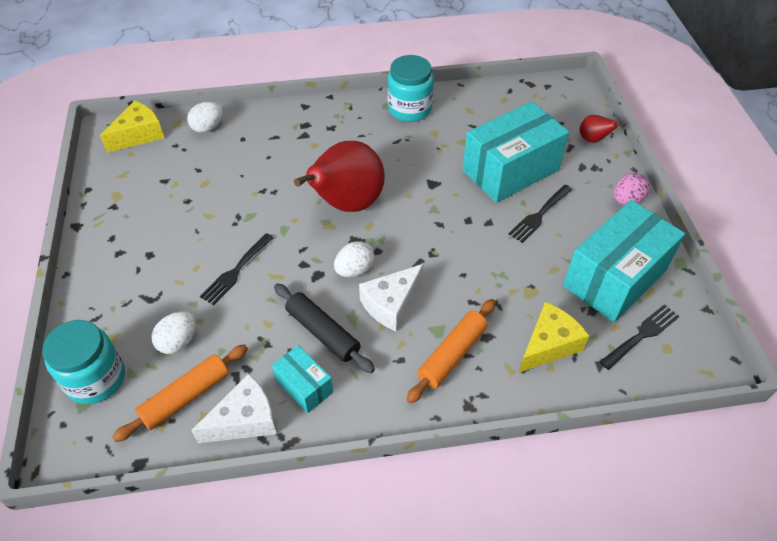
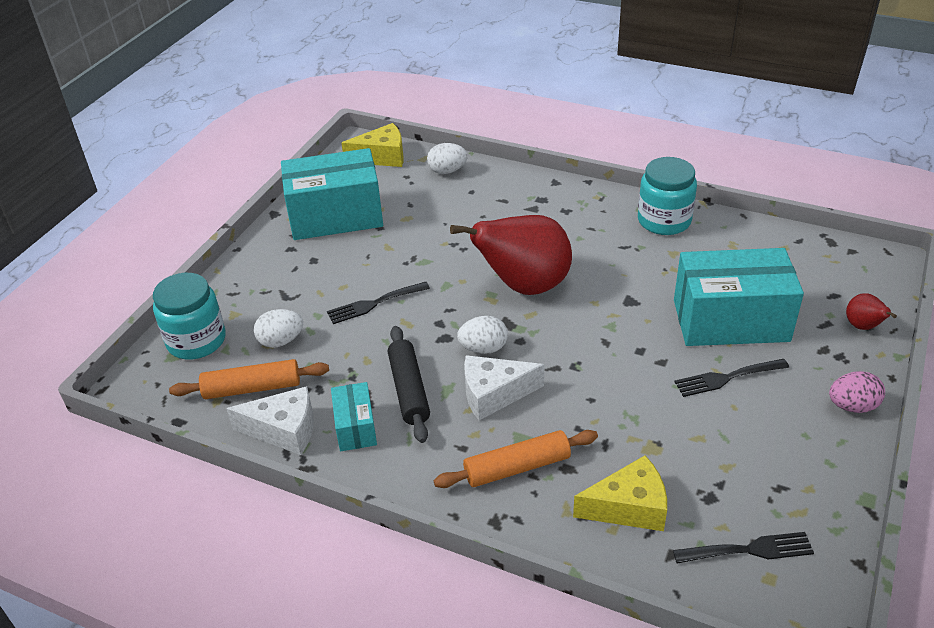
camera: 35 degrees right, 10 degrees down
turquoise box [563,200,685,322] -> turquoise box moved to [281,148,383,240]

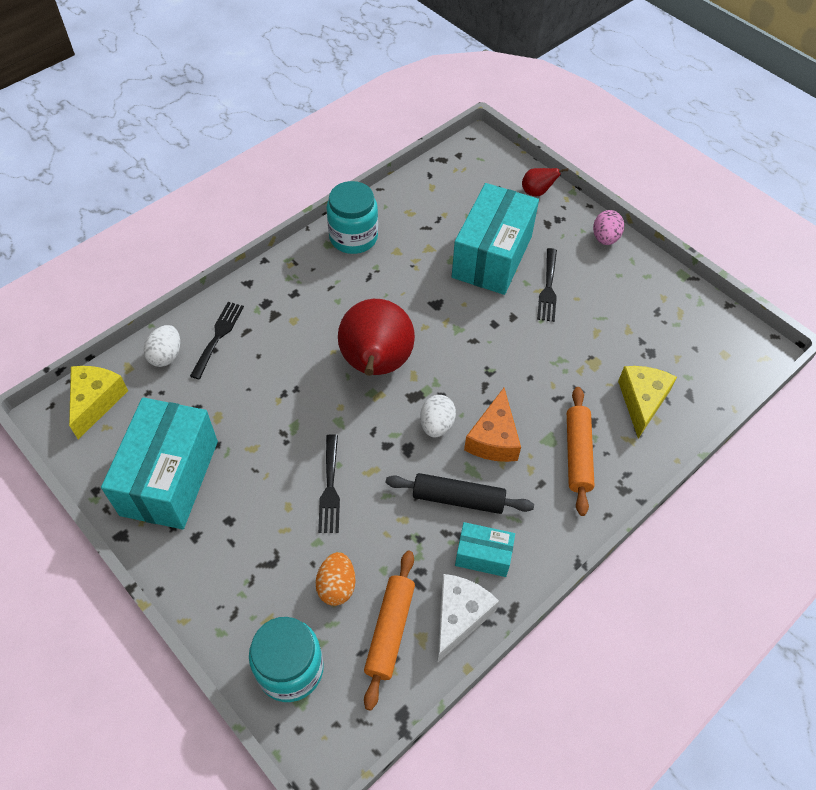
camera: 70 degrees left, 15 degrees up
white egg [254,309,303,348] -> orange egg [316,552,356,606]
white cheese [464,355,544,420] -> orange cheese [464,388,521,462]
black fork [673,532,814,563] -> black fork moved to [190,302,244,379]

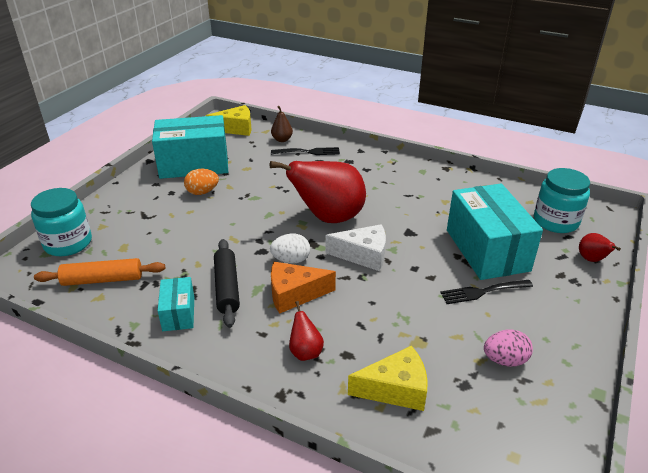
camera: 70 degrees right, 20 degrees down
white egg [143,325,180,367] -> brown pear [271,106,293,142]
orange egg [316,552,356,606] -> orange egg moved to [184,169,219,195]
black fork [318,434,340,533] -> none
turquoise jar [326,181,378,254] -> turquoise jar moved to [534,168,590,233]
white cheese [437,574,499,663] -> white cheese moved to [326,224,386,271]
turquoise box [452,183,539,295] -> turquoise box turned 75 degrees clockwise [447,184,543,280]
orange rolling pin [567,387,594,516] -> red pear [289,301,324,361]
pink egg [593,210,624,245] -> pink egg moved to [484,330,533,367]

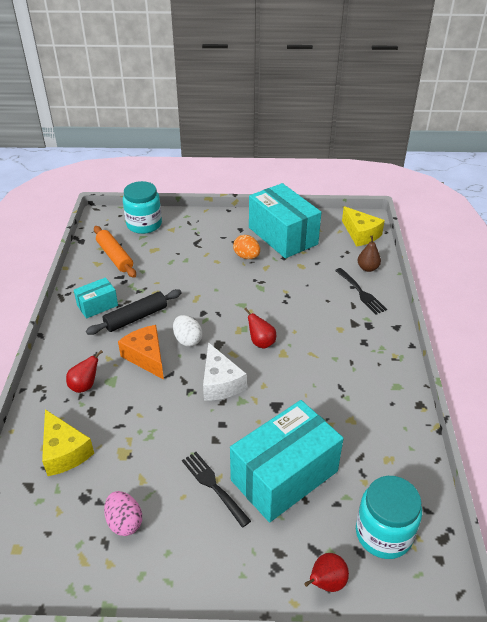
camera: 65 degrees right, 5 degrees up
red pear [270,161,366,223] -> red pear [244,308,276,349], size x0.43

